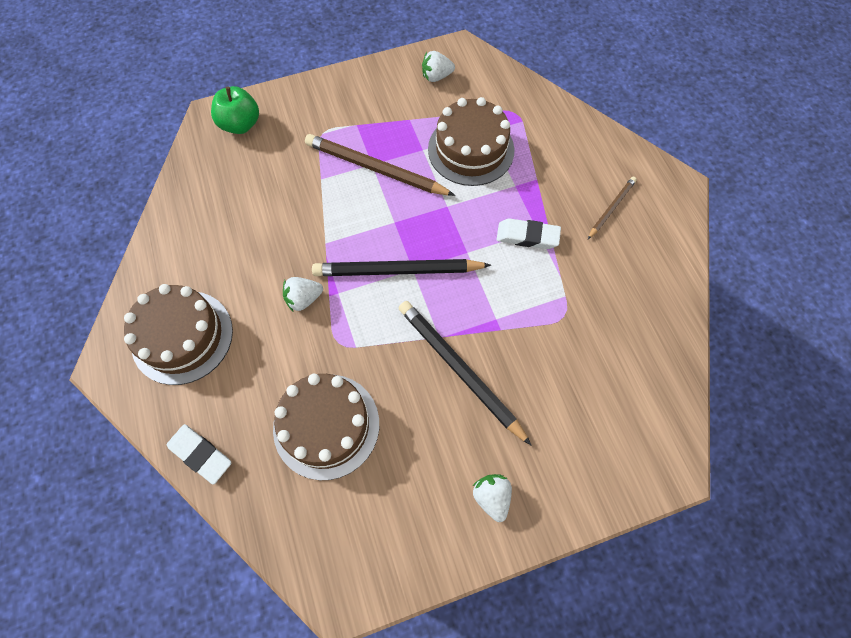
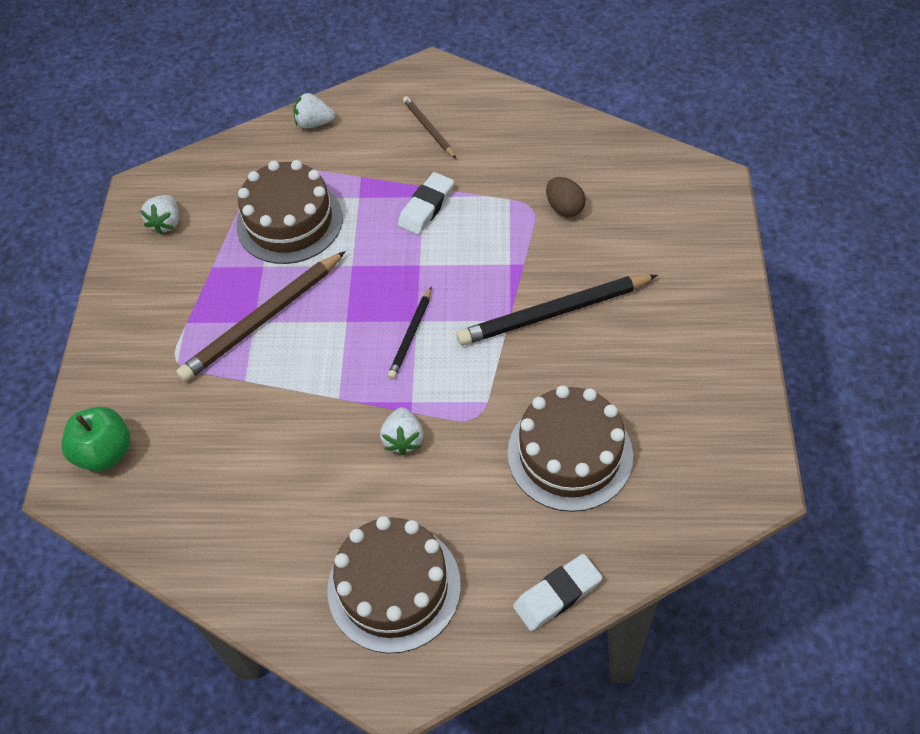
camera: 65 degrees left, 10 degrees down
black pencil [312,259,491,276] -> black pencil [388,287,431,379], size x0.53
white strawberry [473,474,512,522] -> white strawberry moved to [293,93,335,128]
none -> brown egg [546,177,586,217]

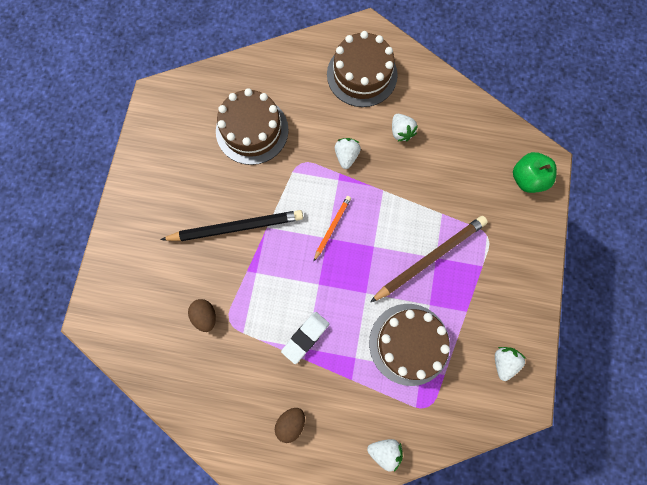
camera: 175 degrees left, 20 degrees up
black pencil [388,287,431,379] -> orange pencil [313,196,351,262]
brown pencil [403,96,456,158] -> brown egg [275,408,305,443]
white eraser [513,554,602,631] -> none
none -> white strawberry [392,114,418,142]

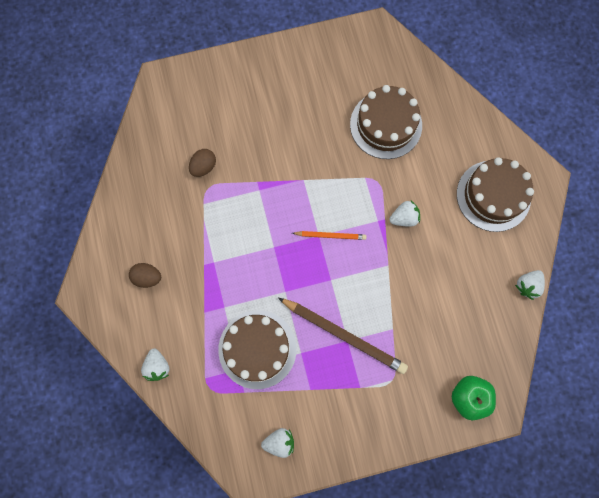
camera: 65 degrees right, 0 degrees up
black pencil [160,210,303,241] -> none
white eraser [281,312,329,364] -> none
white strawberry [392,114,418,142] -> white strawberry moved to [515,270,545,300]

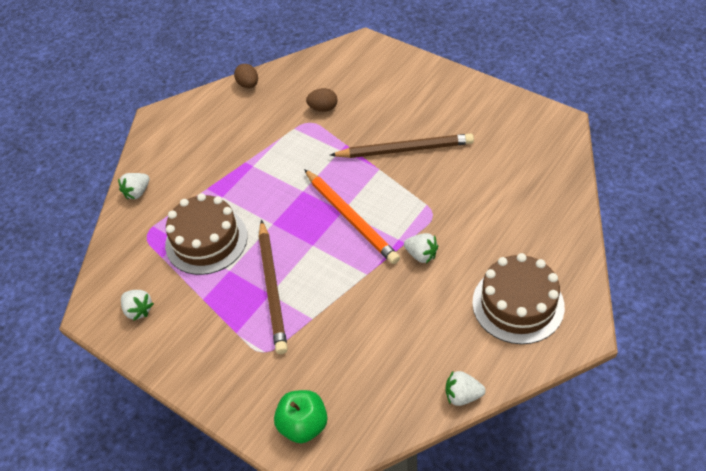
camera: 55 degrees right, 25 degrees down
brown egg [129,263,161,288] -> brown egg moved to [234,64,258,88]
orange pencil [292,231,367,240] -> orange pencil [304,169,400,264], size x1.88
brown cake [350,85,422,159] -> none
none -> brown pencil [330,134,474,158]

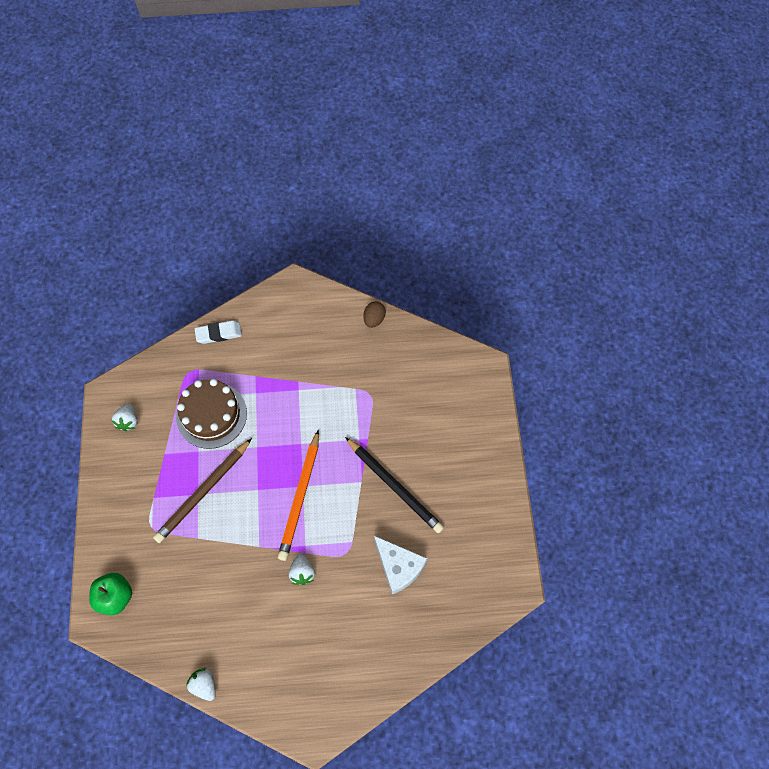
camera: 45 degrees right, 15 degrees up
white strawberry [118,173,150,199] -> white eraser [195,320,242,344]
brown egg [306,88,337,112] -> none
brown pencil [330,134,474,158] -> black pencil [345,437,444,533]
brown cake [472,253,565,344] -> none
none -> white cheese [374,536,427,594]

